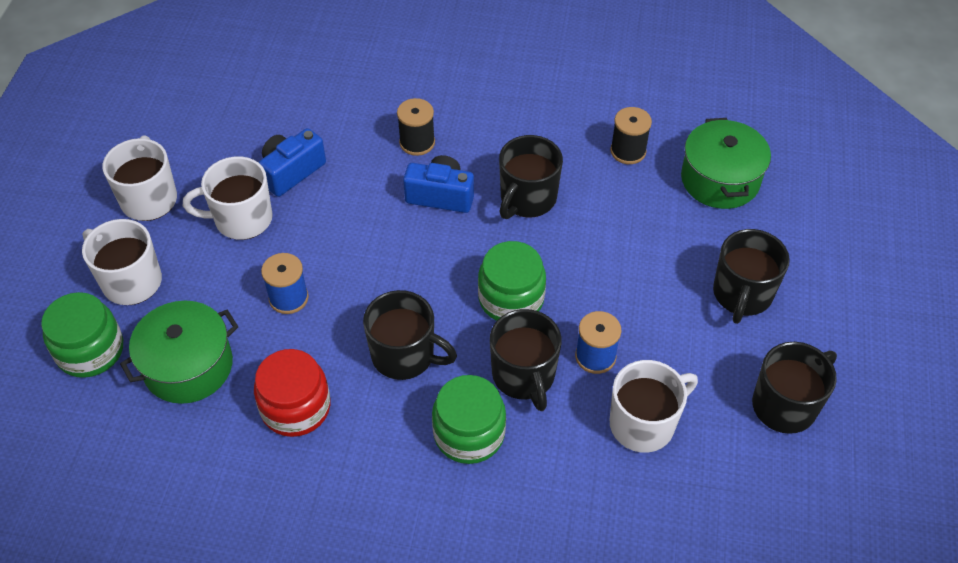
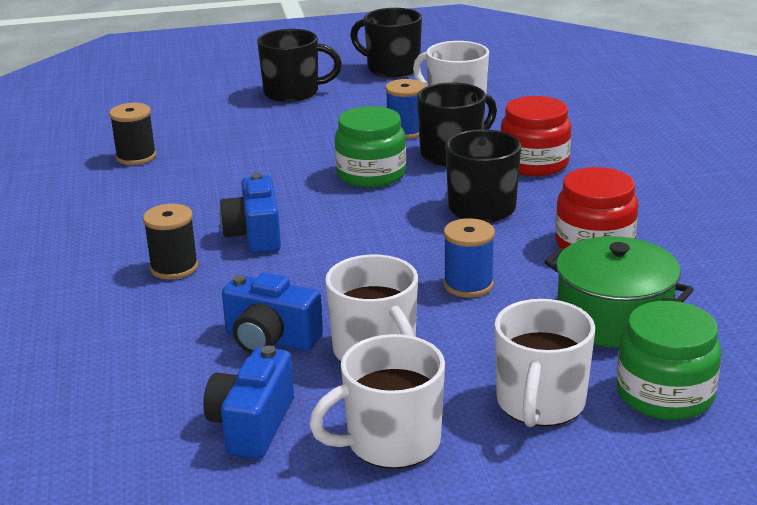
camera: 110 degrees left, 25 degrees down
green jar [432,375,506,464] -> red jar [501,96,571,176]
black mug [499,135,563,219] -> none
green pot [681,118,771,209] -> none
none -> blue camera [203,346,294,459]

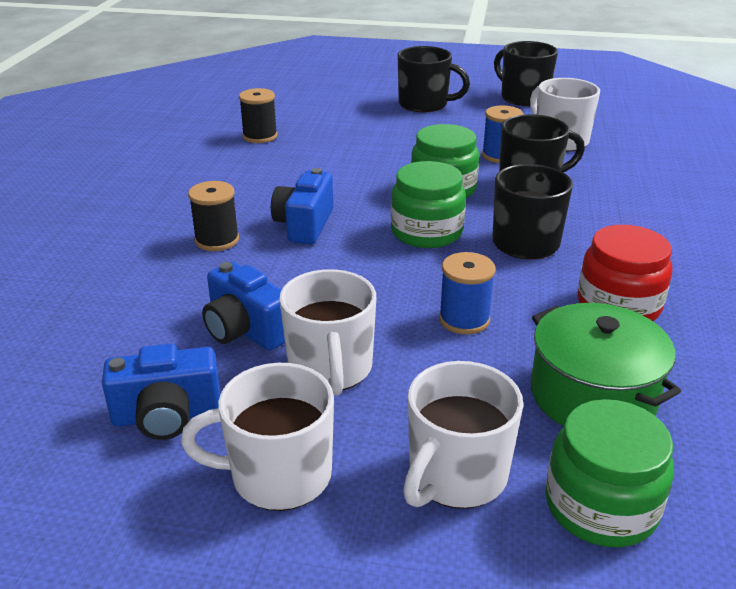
camera: 20 degrees right, 5 degrees up
blue camera [203,346,294,459] -> blue camera turned 135 degrees counterclockwise [102,344,220,440]
red jar [501,96,571,176] -> none
none -> green jar [391,161,466,248]

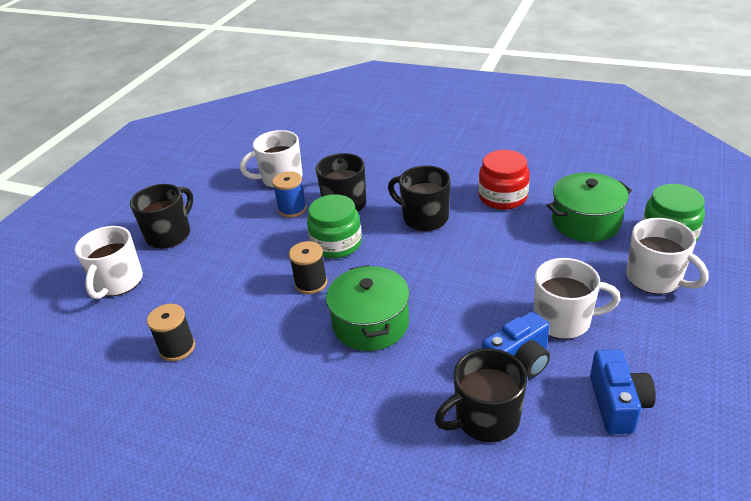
camera: 75 degrees left, 5 degrees up
white mug [181,363,334,511] -> white mug moved to [75,226,143,299]
black spool [188,181,239,251] -> black spool moved to [289,241,327,294]
blue camera [271,168,333,244] -> green pot [326,265,410,351]
green jar [391,161,466,248] -> none
blue spool [439,252,495,335] -> none
black mug [494,41,558,106] -> black mug moved to [435,348,527,443]

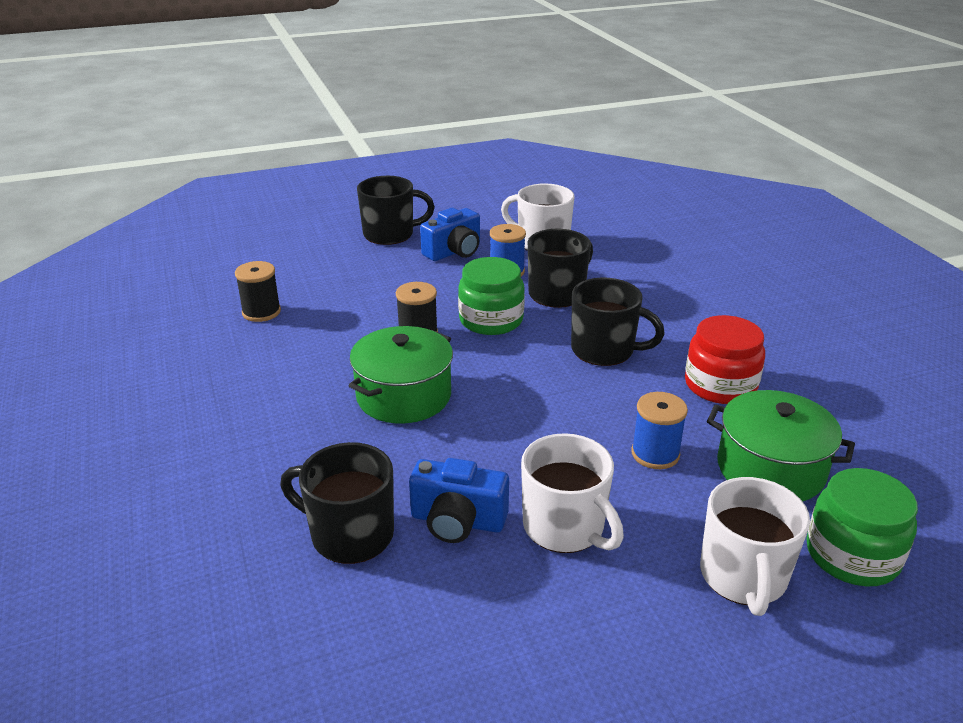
camera: 45 degrees right, 5 degrees down
white mug [75,226,143,299] -> none
black mug [388,166,451,231] -> black mug turned 120 degrees clockwise [571,277,665,366]
blue camera [590,349,656,434] -> blue camera moved to [420,208,480,261]
none -> blue spool [631,392,688,469]

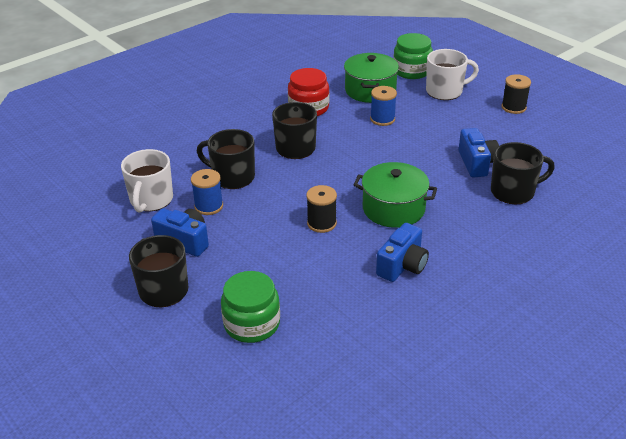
camera: 110 degrees left, 5 degrees up
black spool [235,261,281,322] -> black spool moved to [502,74,531,114]
black mug [280,442,394,564] -> black mug turned 105 degrees counterclockwise [491,142,555,204]
green jar [458,257,525,335] -> green jar moved to [221,271,280,343]
white mug [521,433,624,553] -> none
none -> blue camera [376,223,429,282]

